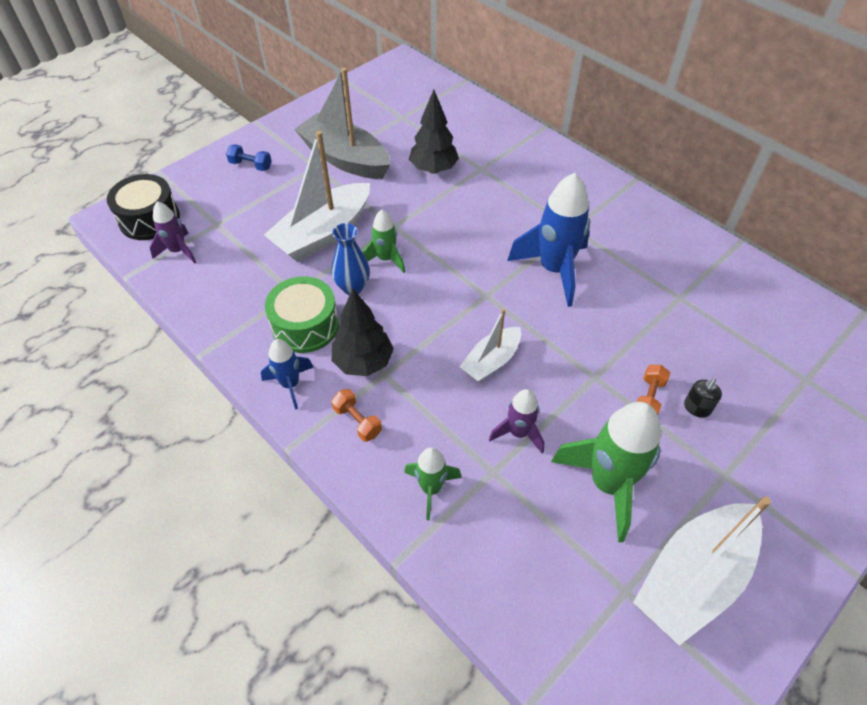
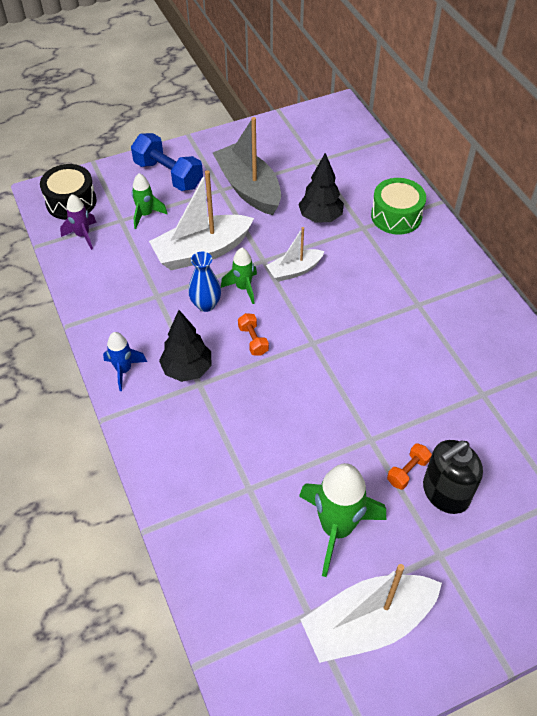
camera: 20 degrees right, 0 degrees up
blue dumbbell [226,144,272,171] -> blue dumbbell [131,133,203,191], size x1.99
green drum [265,276,339,353] -> green drum moved to [371,178,426,235]
orange dumbbell [331,389,382,442] -> orange dumbbell moved to [238,313,269,356]
green rocket [404,447,462,520] -> green rocket moved to [132,173,167,229]
white boat [460,309,521,382] -> white boat moved to [266,227,324,282]
purple rocket [489,389,544,454] -> none
blue rocket [507,173,590,307] -> none
black soap dispenser [684,378,722,418] -> black soap dispenser [423,440,483,514], size x2.13

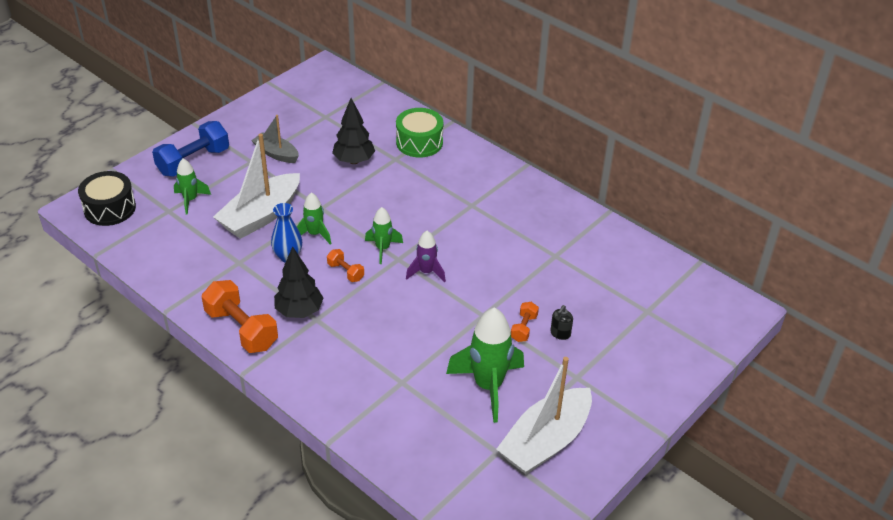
camera: 25 degrees left, 10 degrees down
purple rocket [60,194,97,250] -> purple rocket moved to [406,231,446,282]
blue rocket [103,332,147,391] -> orange dumbbell [202,280,278,353]
blue dumbbell [131,133,203,191] -> blue dumbbell turned 60 degrees counterclockwise [152,121,229,177]
grey boat [213,117,281,215] -> grey boat [251,115,299,163], size x0.56
white boat [266,227,324,282] -> none
black soap dispenser [423,440,483,514] -> black soap dispenser [550,305,573,340], size x0.47
none -> green rocket [365,207,403,264]

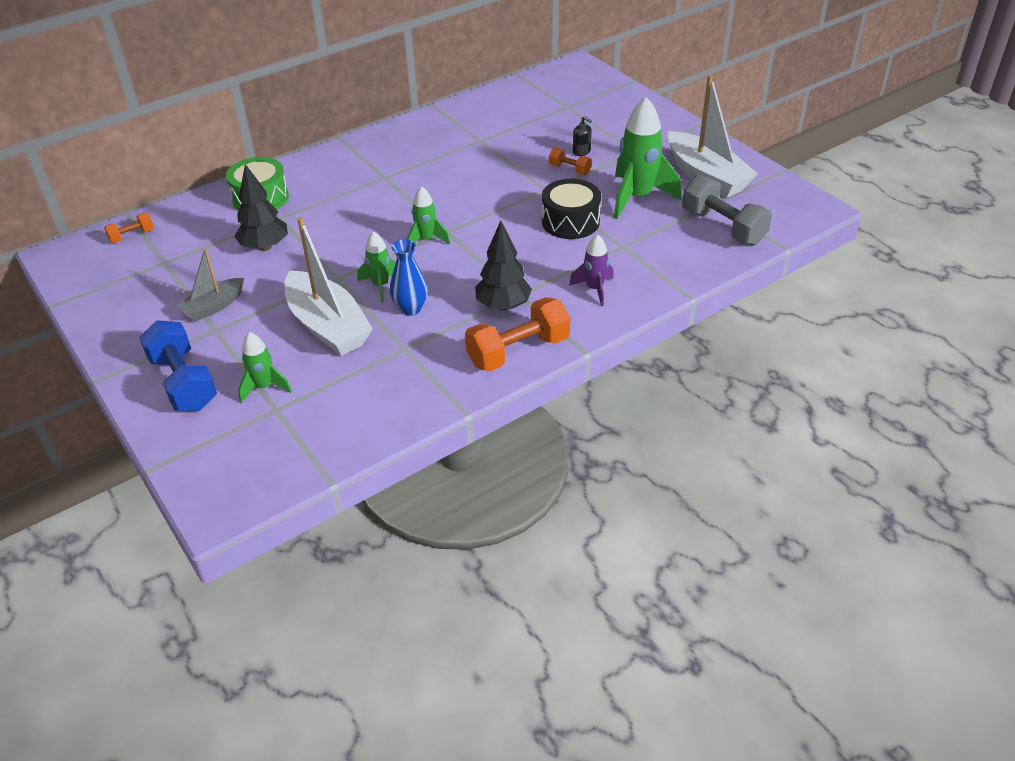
camera: 75 degrees left, 0 degrees up
black drum [78,171,136,226] -> black drum moved to [542,179,601,239]
orange dumbbell [327,249,364,282] -> orange dumbbell moved to [104,213,154,243]
purple rocket [406,231,446,282] -> purple rocket moved to [569,234,614,306]
none -> grey dumbbell [682,175,772,245]

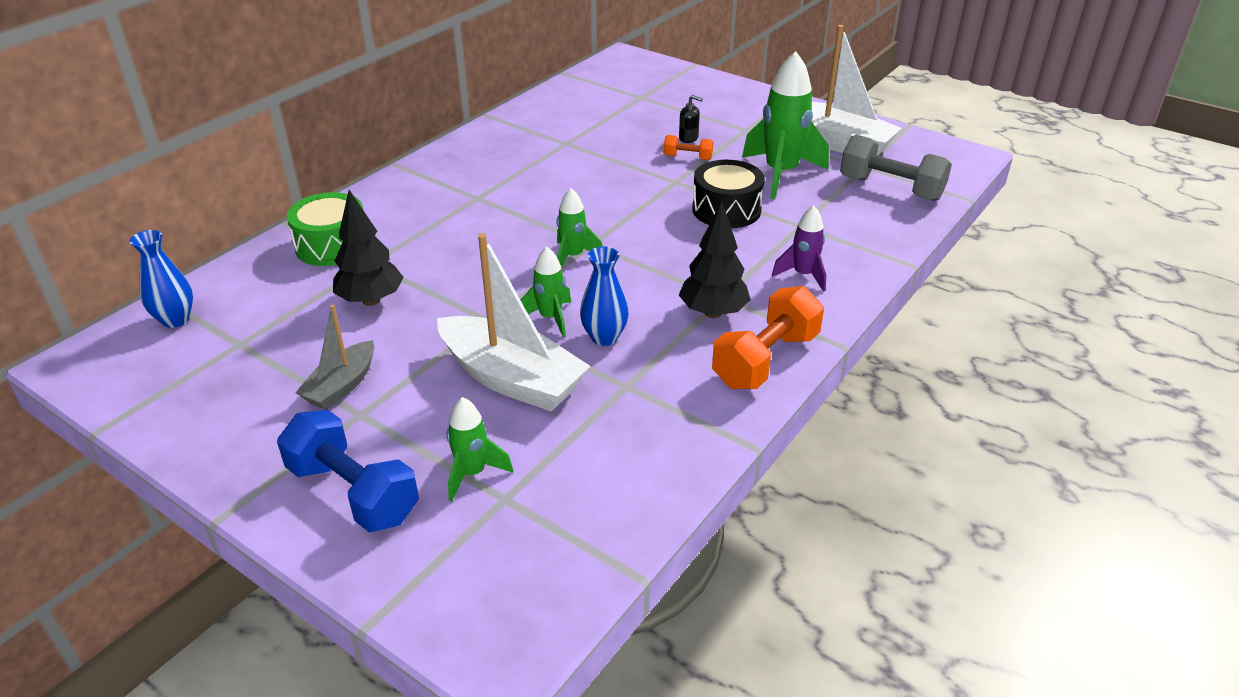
camera: 20 degrees left, 5 degrees down
orange dumbbell [104,213,154,243] -> blue vase [129,230,193,328]

